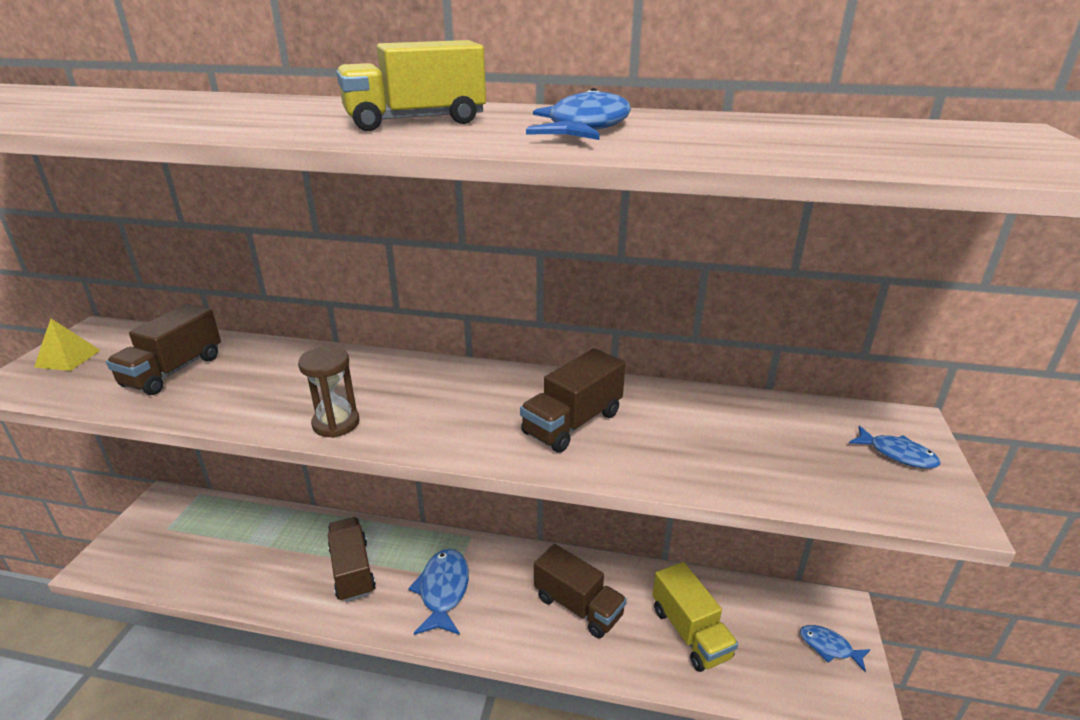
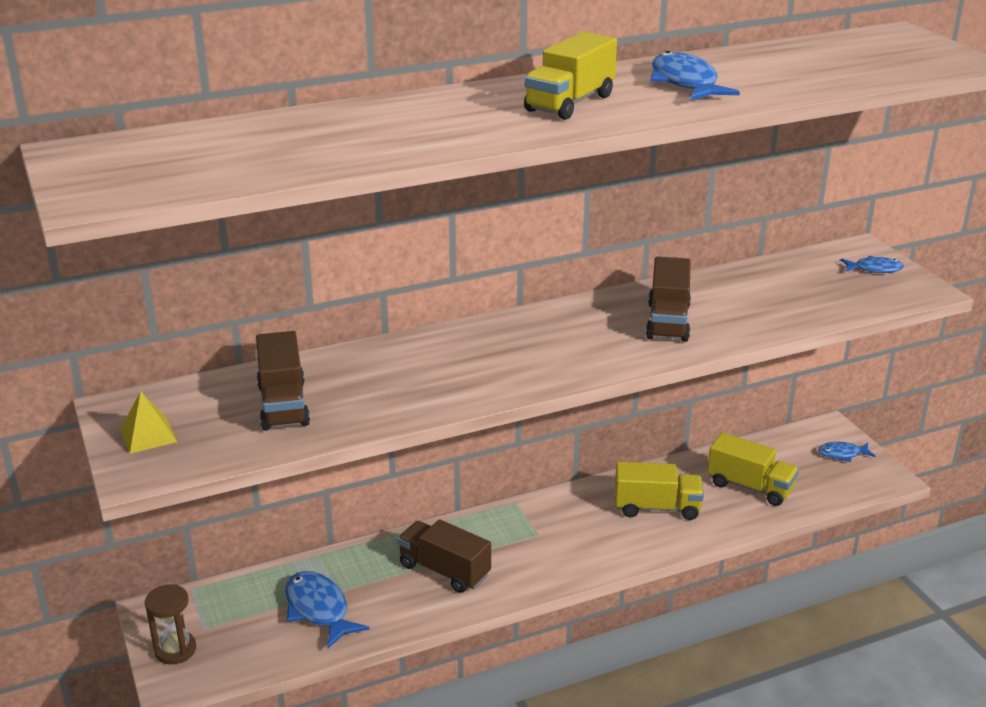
camera: 35 degrees left, 0 degrees up
brown hourglass [298,346,359,438] -> brown hourglass moved to [145,584,196,665]
blue fish [408,549,469,635] -> blue fish moved to [285,571,370,649]
brown truck [534,544,627,638] -> yellow truck [615,462,704,520]

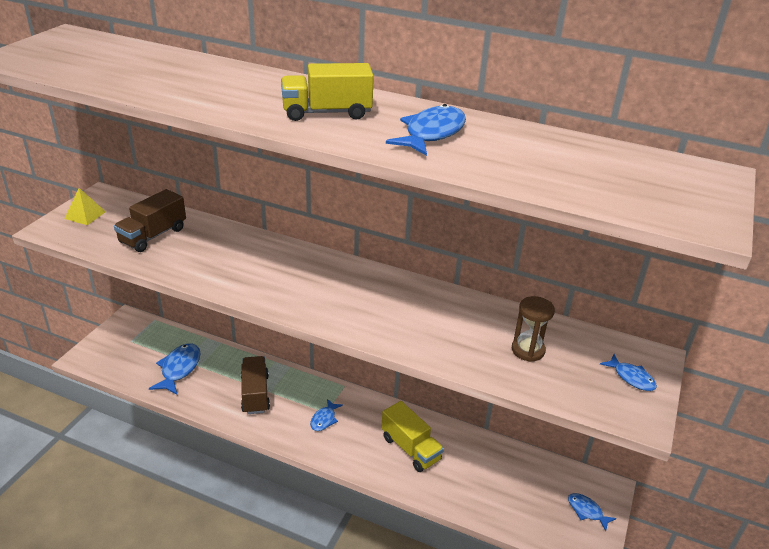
camera: 45 degrees right, 5 degrees up
brown hourglass [145,584,196,665] -> brown hourglass moved to [512,296,555,362]
brown truck [646,257,691,342] -> none
yellow truck [707,433,799,506] -> none
none -> blue fish [310,399,343,431]

